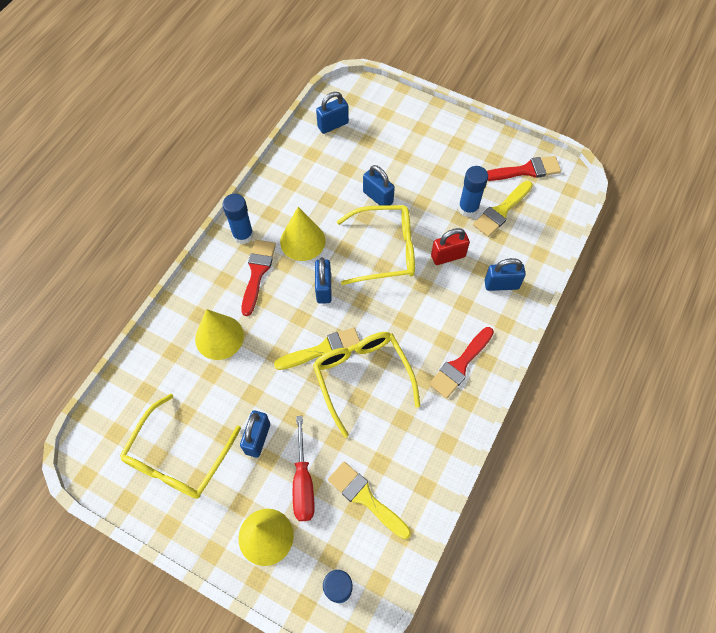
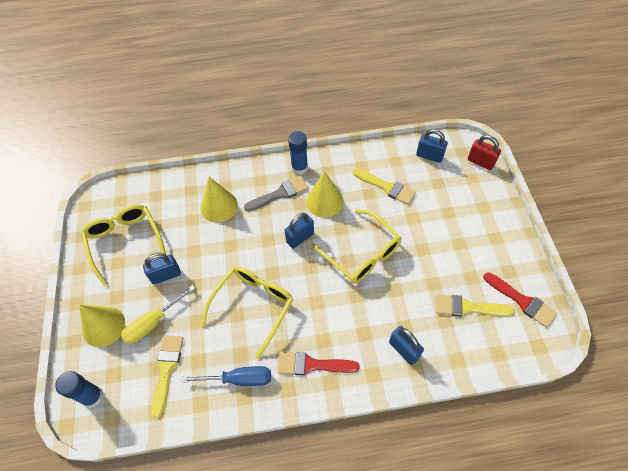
camera: 55 degrees right, 5 degrees down
yellow glasses [120,394,241,499] -> yellow glasses turned 75 degrees clockwise [81,204,166,286]
red brush [241,240,276,316] -> grey brush [244,176,309,211]
yellow brush [274,327,360,370] -> yellow brush moved to [353,168,416,205]
red screwdriver [293,416,315,521] -> yellow screwdriver [121,285,196,344]
blue padlock [363,165,395,206] -> none
red padlock [431,228,470,265] -> red padlock moved to [467,135,501,170]
blue glue stick [458,166,488,217] -> none
none -> blue screwdriver [181,366,271,386]

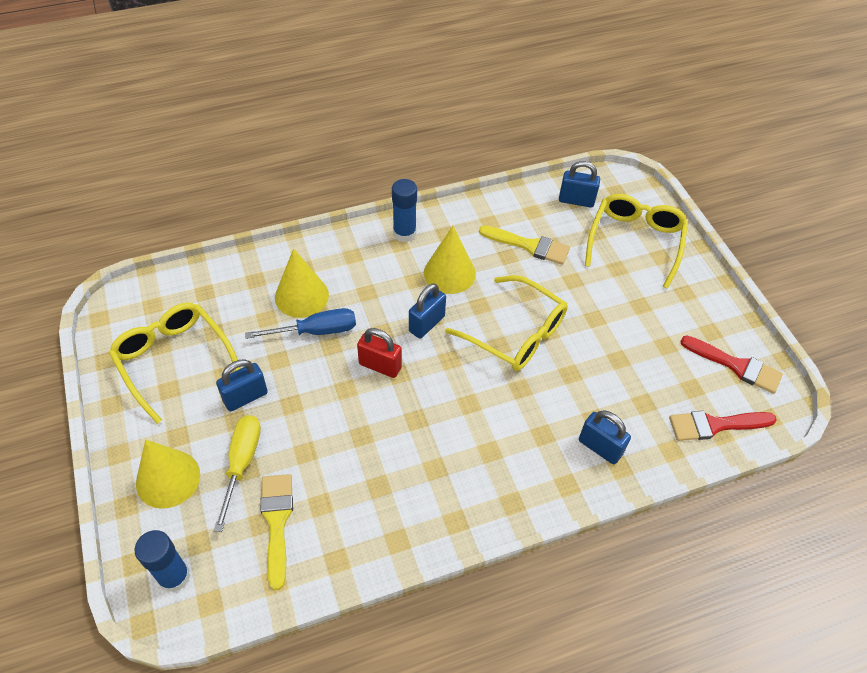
camera: 15 degrees left, 5 degrees down
yellow screwdriver [121,285,196,344] -> yellow screwdriver turned 150 degrees clockwise [214,415,261,532]
blue screwdriver [181,366,271,386] -> blue screwdriver moved to [245,308,356,339]
yellow glasses [201,266,293,359] -> yellow glasses moved to [585,194,688,289]
grey brush [244,176,309,211] -> none
red brush [278,352,360,375] -> red brush moved to [669,411,777,441]
yellow brush [436,294,515,317] -> none
red padlock [467,135,501,170] -> red padlock moved to [357,328,402,378]

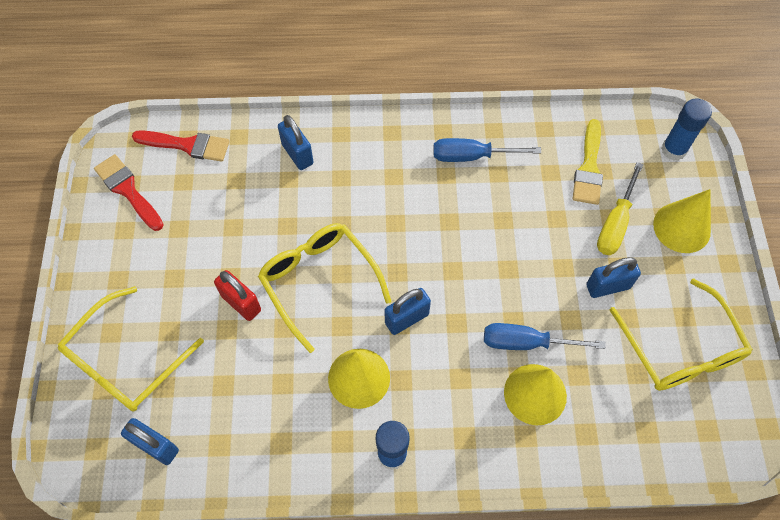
camera: 160 degrees left, 10 degrees up
red padlock [357,328,402,378] -> red padlock moved to [214,270,261,321]
yellow brush [479,226,570,265] -> none
none -> blue screwdriver [433,138,541,162]

